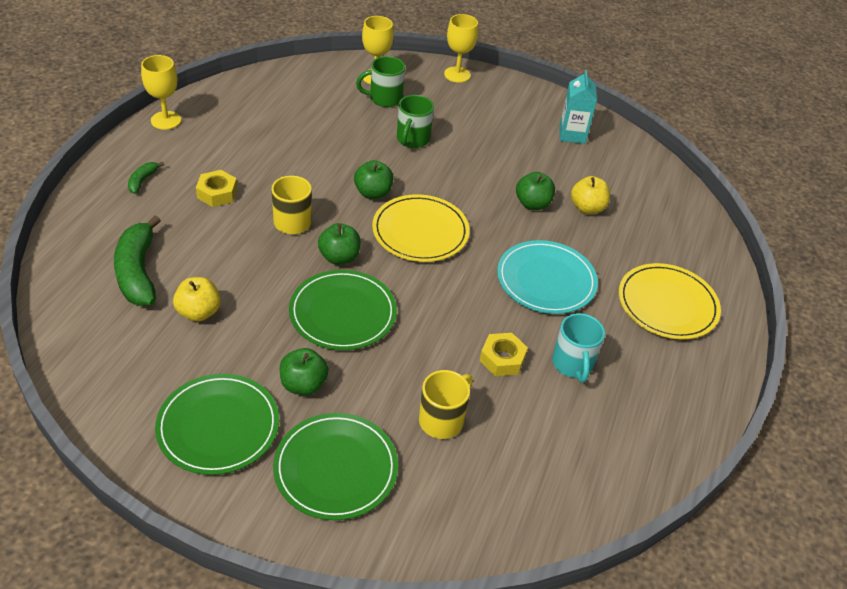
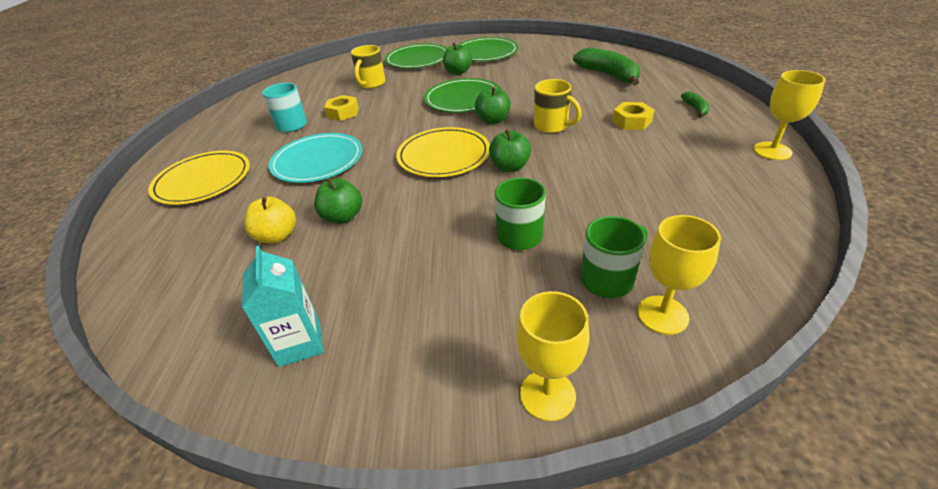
camera: 165 degrees right, 5 degrees down
yellow apple [173,277,221,322] -> none

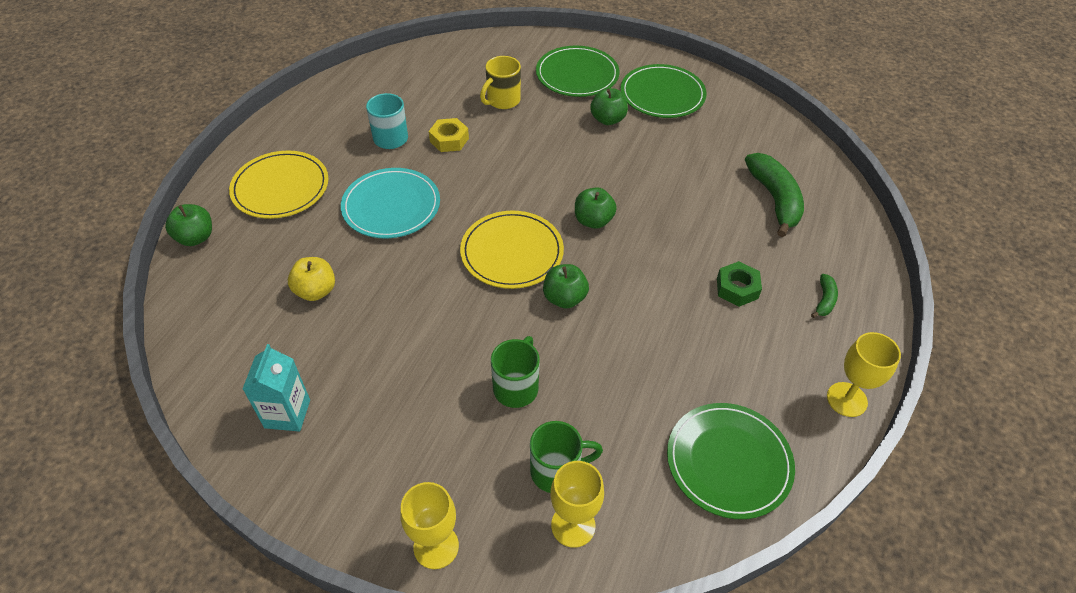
camera: 20 degrees right, 10 degrees up
green apple [314,178,362,224] -> green apple moved to [165,204,212,246]
green plate [424,78,501,113] -> green plate moved to [667,403,795,519]
yellow mug [534,79,582,133] -> none
yellow nut [612,102,654,130] -> green nut [717,261,762,307]

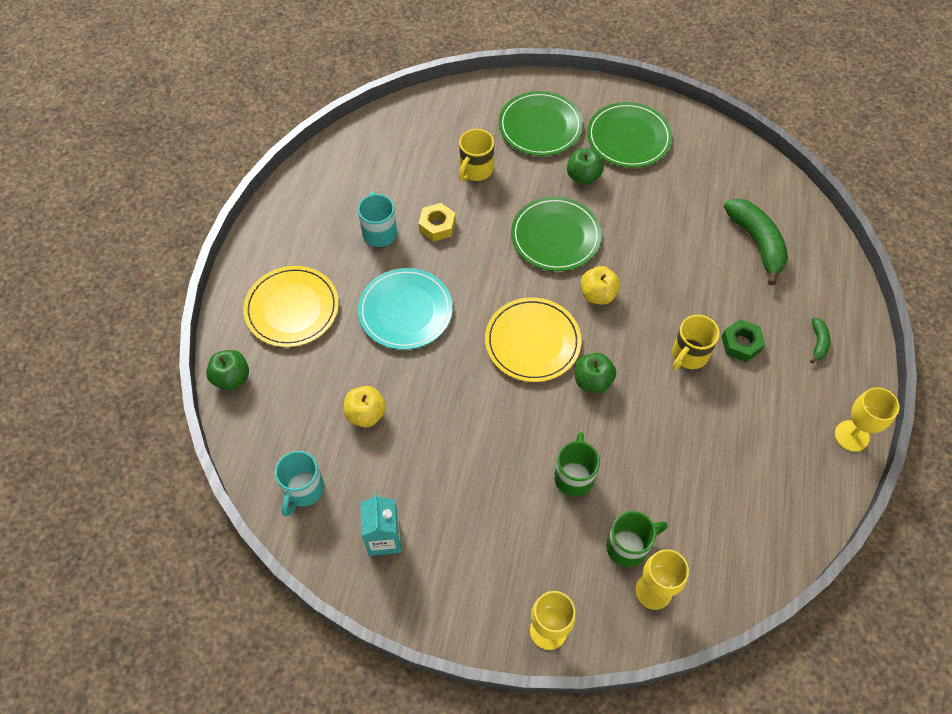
camera: 10 degrees left, 10 degrees up
green apple [575,187,617,229] -> yellow apple [581,266,620,304]
green plate [667,403,795,519] -> green plate moved to [511,197,602,271]
none -> turquoise mug [275,451,324,517]
none -> yellow mug [672,315,720,370]

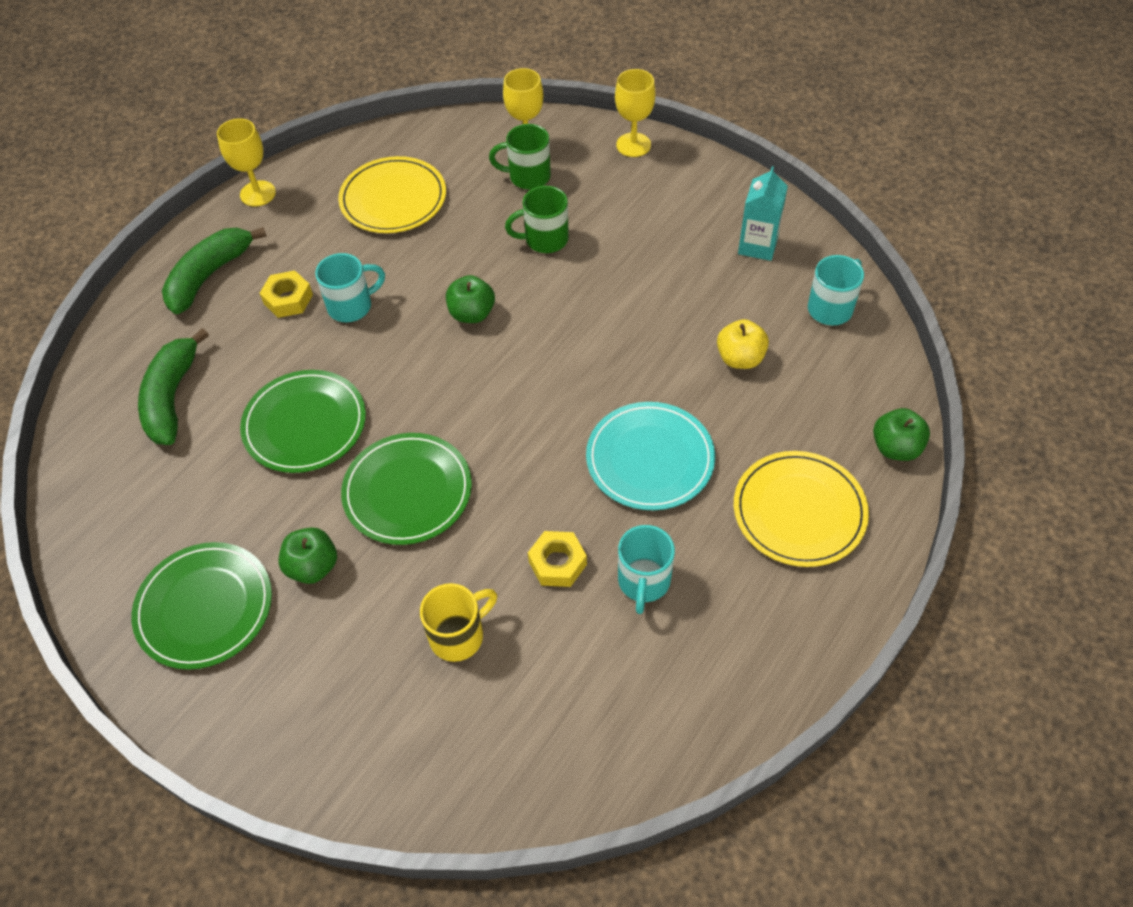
camera: 155 degrees left, 5 degrees down
yellow plate [485,297,582,382] -> yellow plate moved to [338,156,446,233]
green plate [499,91,583,156] -> green plate moved to [240,370,366,473]
green mug [554,432,600,497] -> green mug turned 45 degrees clockwise [505,186,569,253]
yellow apple [581,266,620,304] -> none
yellow mug [672,315,720,370] -> turquoise mug [315,253,385,322]
green nut [722,319,765,362] -> yellow nut [260,270,313,318]
green banana [810,317,830,363] -> green banana [162,227,267,314], size x2.11

